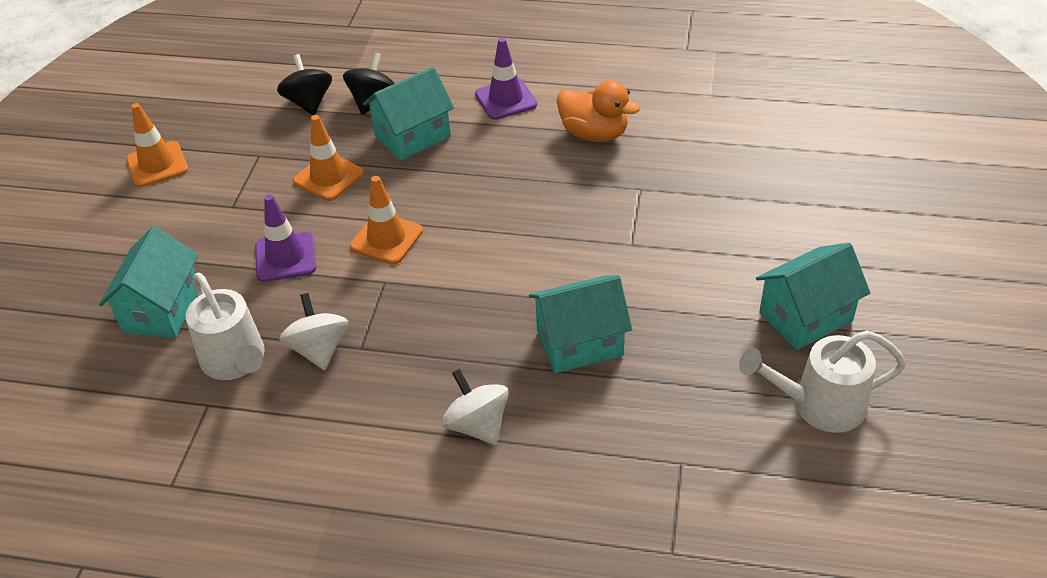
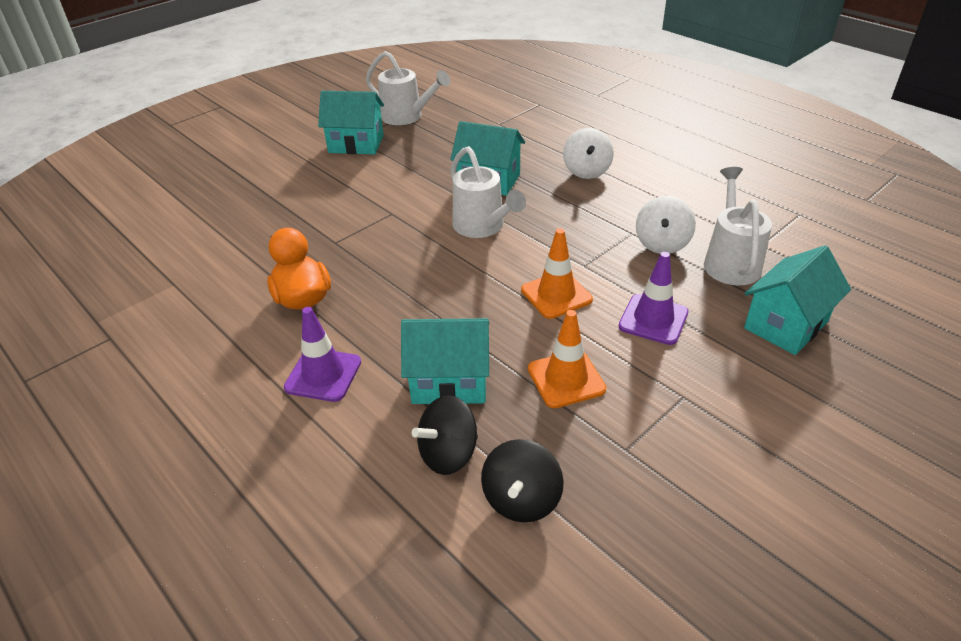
camera: 145 degrees left, 5 degrees down
orange traffic cone [126,103,188,187] -> none
none -> white watering can [450,146,526,238]

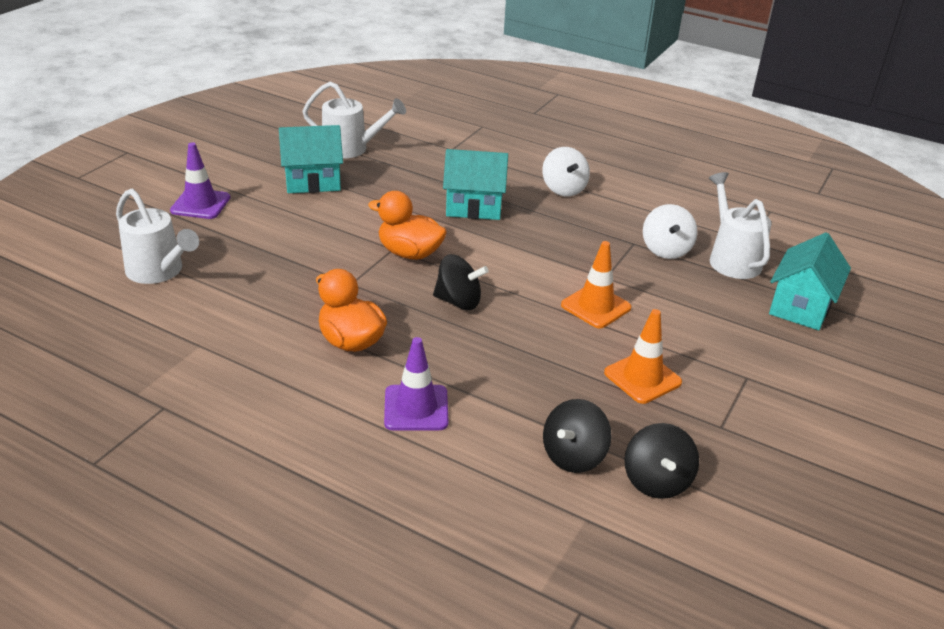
camera: 20 degrees left, 5 degrees down
turquoise house [401,318,489,404] -> none
white watering can [450,146,526,238] -> white watering can moved to [116,189,199,284]
purple traffic cone [619,252,688,345] -> purple traffic cone moved to [170,142,231,219]
none -> orange duck [368,191,447,260]
none -> black spinning top [433,254,489,310]

